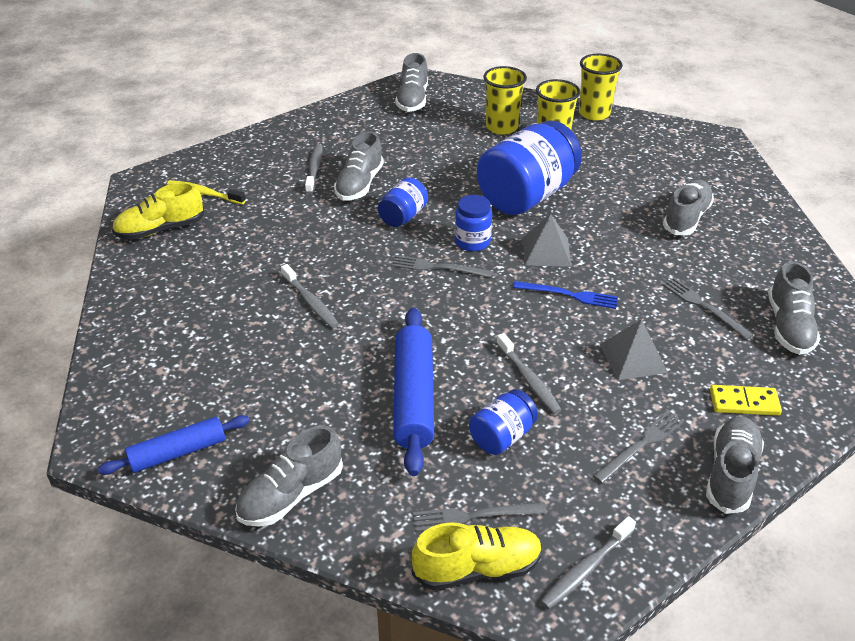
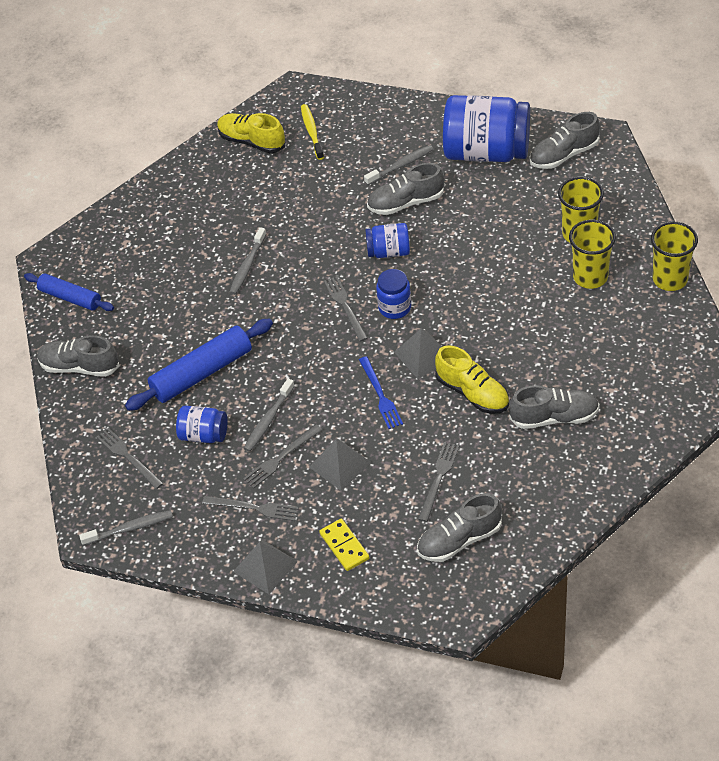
camera: 60 degrees right, 10 degrees up
yellow shoe [412,522,542,590] -> yellow shoe moved to [435,345,509,414]
blue jar [477,120,582,215] -> blue jar moved to [443,95,530,162]
grey toothbrush [540,516,636,609] -> grey toothbrush turned 150 degrees clockwise [79,510,173,546]
grey shoe [706,416,764,514] -> grey pyramid [233,539,298,594]
none -> grey fork [243,424,322,488]

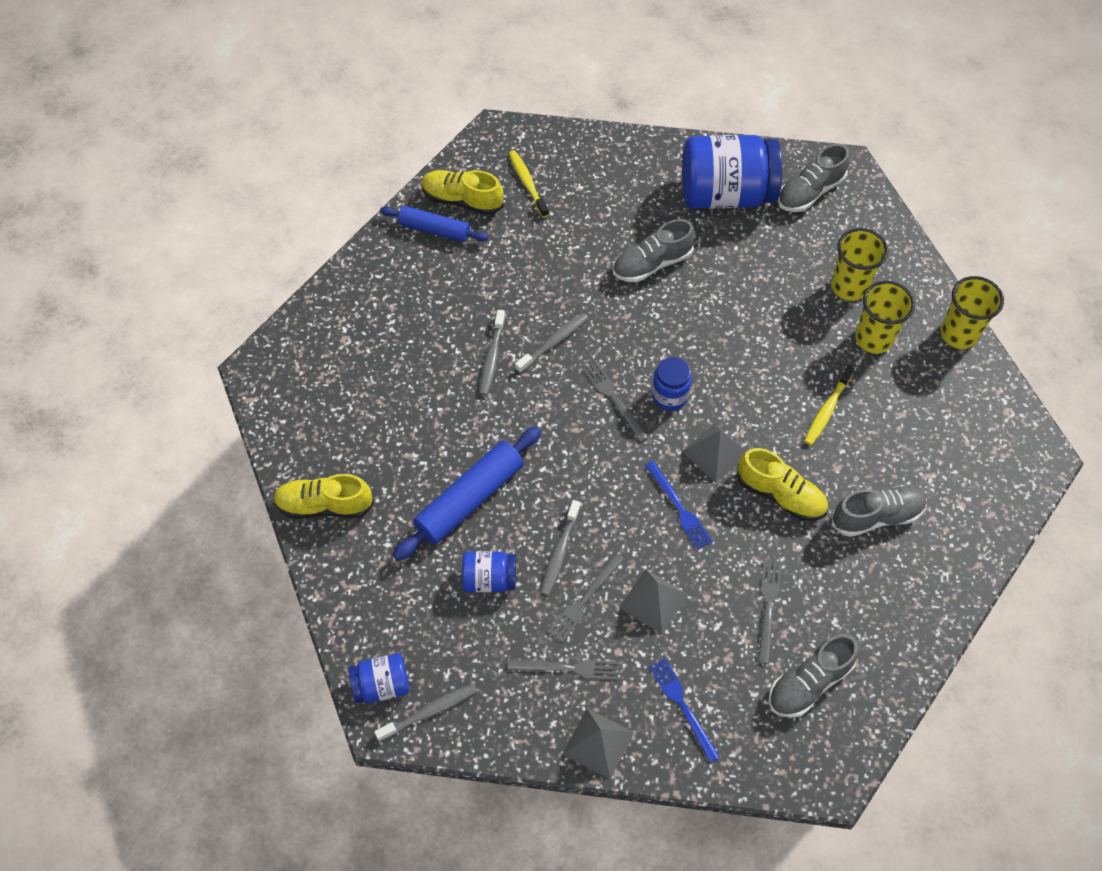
camera: 15 degrees left, 10 degrees up
blue rolling pin [24,273,114,311] -> blue rolling pin moved to [380,206,488,242]
grey shoe [37,335,120,377] -> yellow shoe [273,474,374,519]
grey fork [96,428,163,489] -> none
yellow domino [319,519,369,571] -> blue fork [649,658,720,763]
grey toothbrush [364,145,434,185] -> grey toothbrush moved to [515,313,588,373]
blue jar [365,223,410,258] -> blue jar moved to [348,653,409,703]
none -> yellow toothbrush [804,365,855,445]

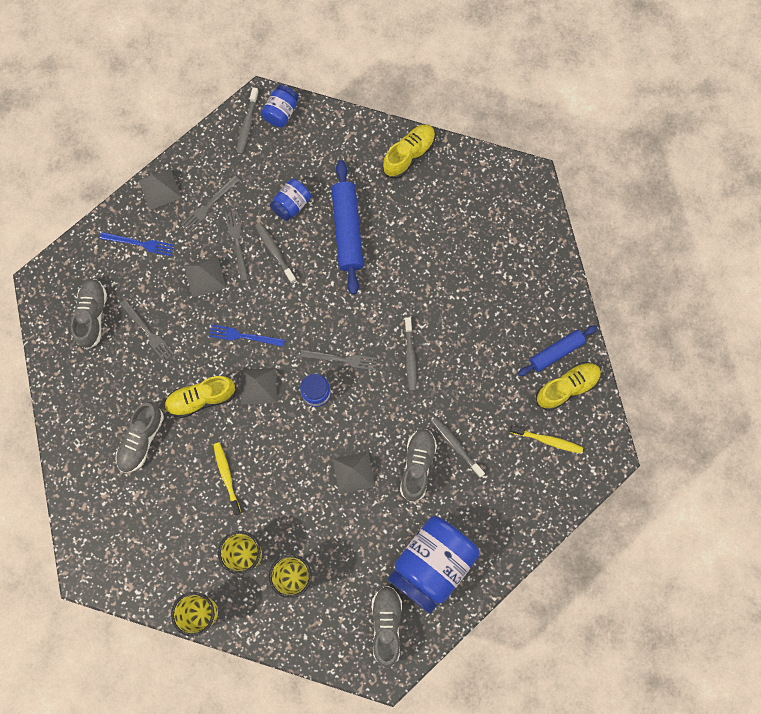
camera: 130 degrees right, 15 degrees up
grey toothbrush [479,310,505,395] -> grey toothbrush moved to [431,417,485,478]
none -> grey pyramid [333,451,375,494]

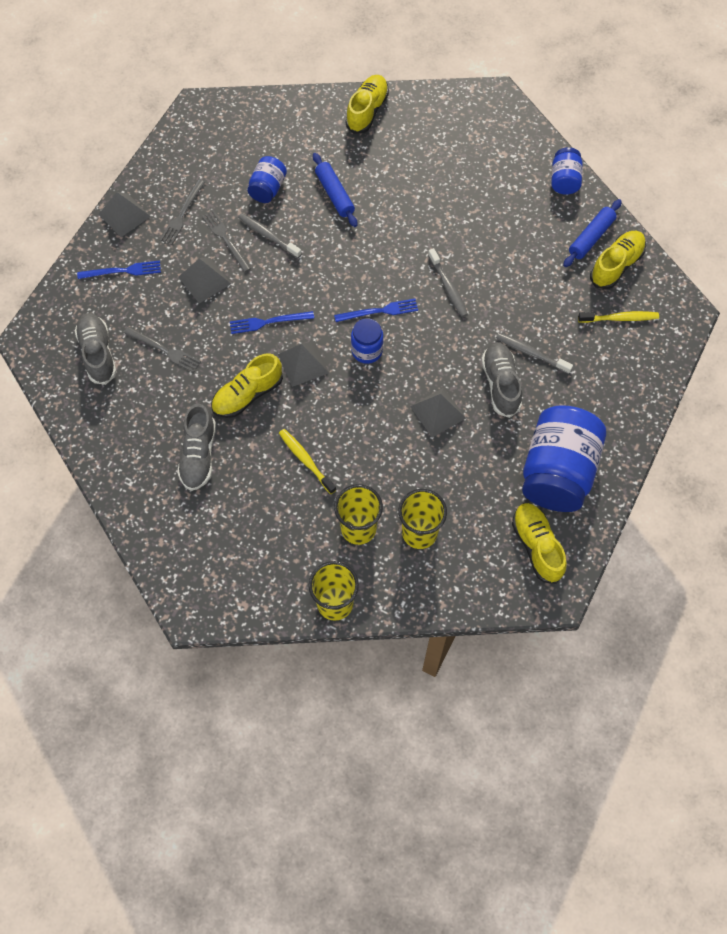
camera: 20 degrees left, 10 degrees down
grey toothbrush [237,87,259,154] -> none
blue jar [261,85,299,127] -> blue jar moved to [551,147,583,195]
grey fork [300,350,377,370] -> blue fork [334,299,418,322]
blue rolling pin [331,160,363,295] -> blue rolling pin [313,153,357,227], size x0.64
grey shoe [372,586,402,667] -> yellow shoe [512,503,567,584]

